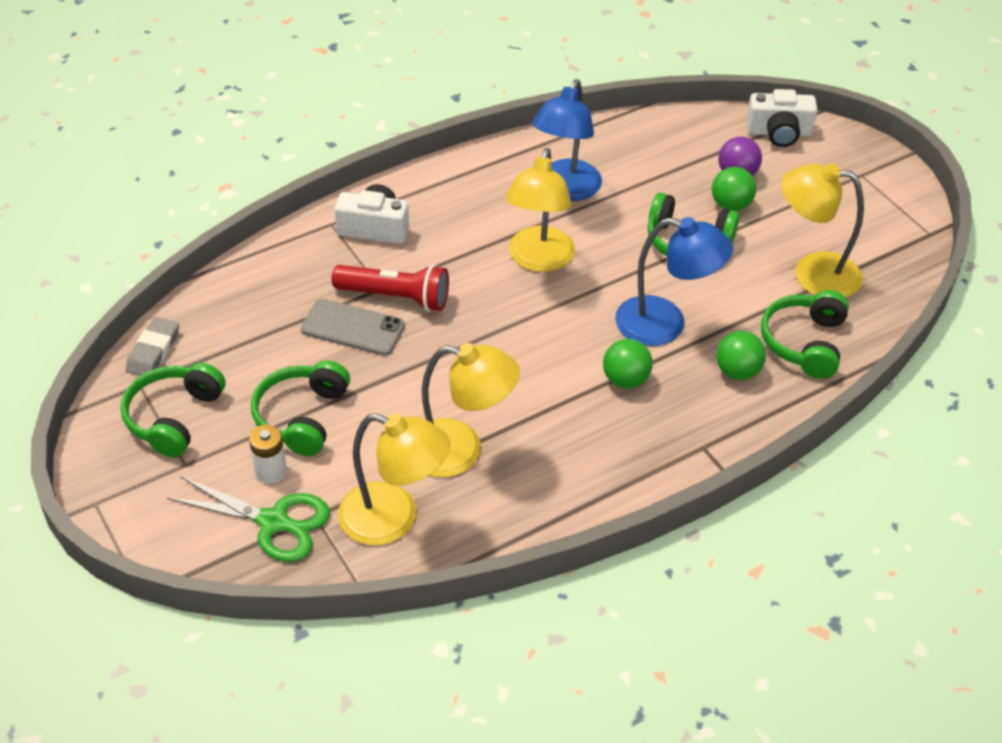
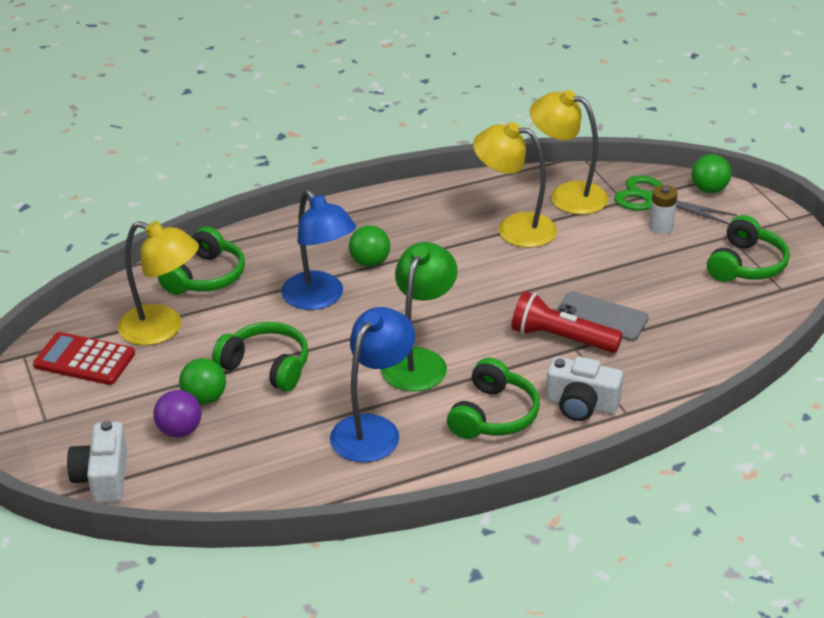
camera: 170 degrees left, 10 degrees down
grey eraser [126,317,179,376] -> none
green headphones [251,360,350,456] -> green headphones moved to [447,358,540,439]
yellow lamp [506,148,575,272] -> green lamp [381,242,457,391]
blue lamp [615,217,733,346] -> blue lamp turned 150 degrees counterclockwise [281,189,356,310]
green ball [716,331,766,380] -> green ball moved to [692,154,731,193]
white camera [746,89,818,147] -> white camera turned 105 degrees counterclockwise [67,421,127,503]
none -> red calculator [33,332,135,385]

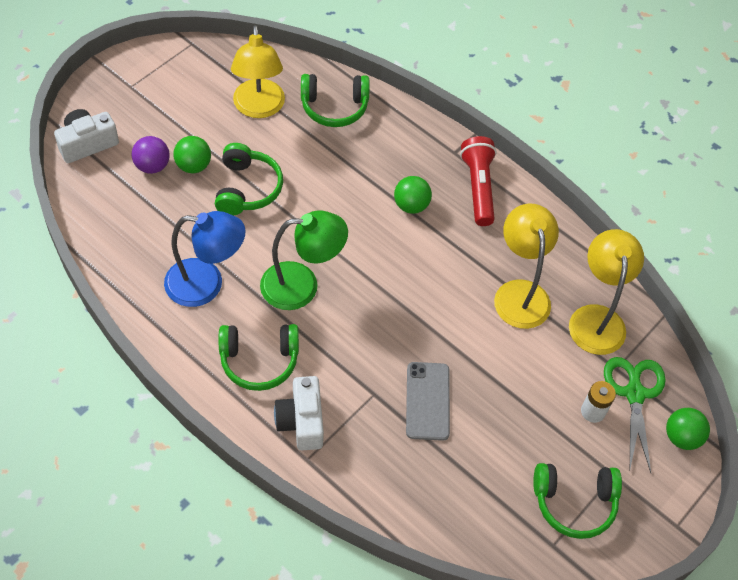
camera: 60 degrees right, 20 degrees up
red calculator [33,332,135,385] -> none
blue lamp [281,189,356,310] -> none
red flashlight [511,291,623,353] -> red flashlight moved to [460,136,497,226]

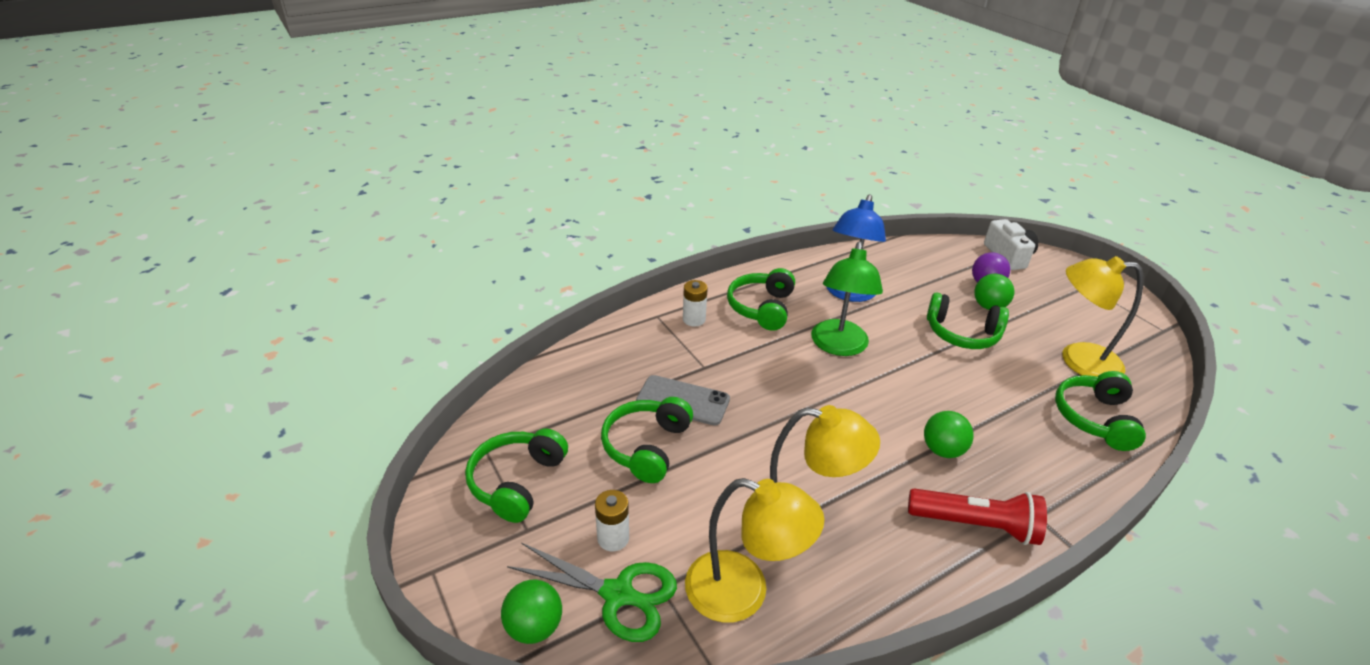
camera: 110 degrees right, 20 degrees down
white camera [274,376,324,450] -> white battery [683,280,708,327]
none -> green headphones [601,397,693,483]

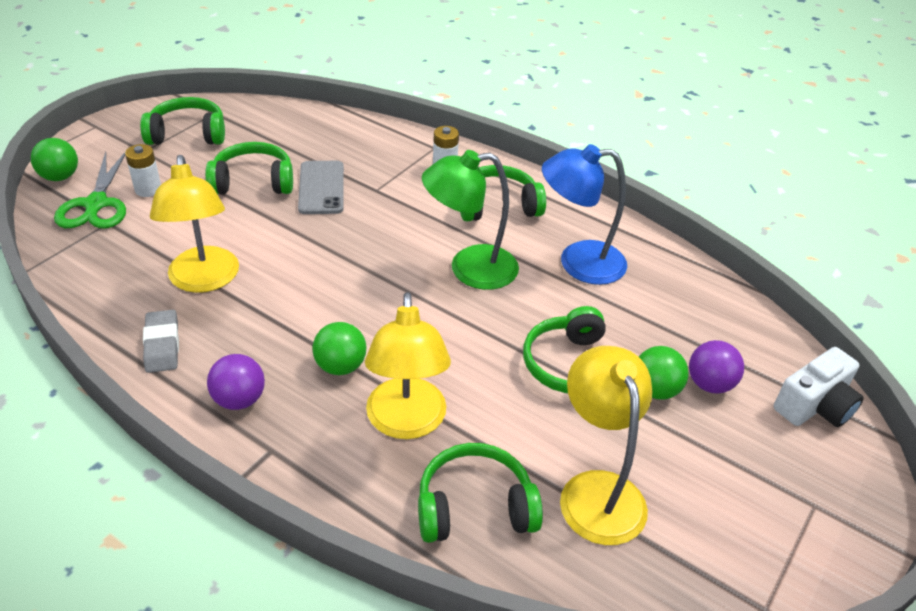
camera: 65 degrees right, 5 degrees up
yellow lamp [685,478,825,623] -> yellow lamp moved to [365,292,451,439]
red flashlight [908,488,1047,545] -> purple ball [207,354,265,410]
none -> grey eraser [143,310,179,373]

